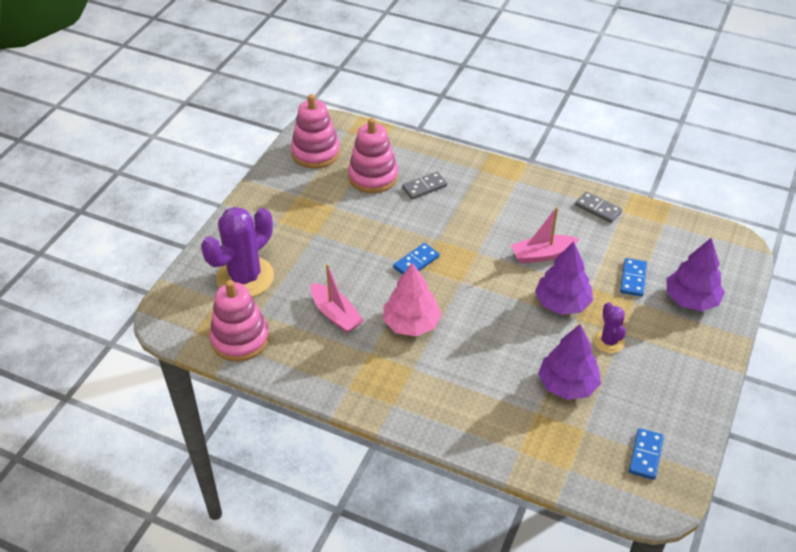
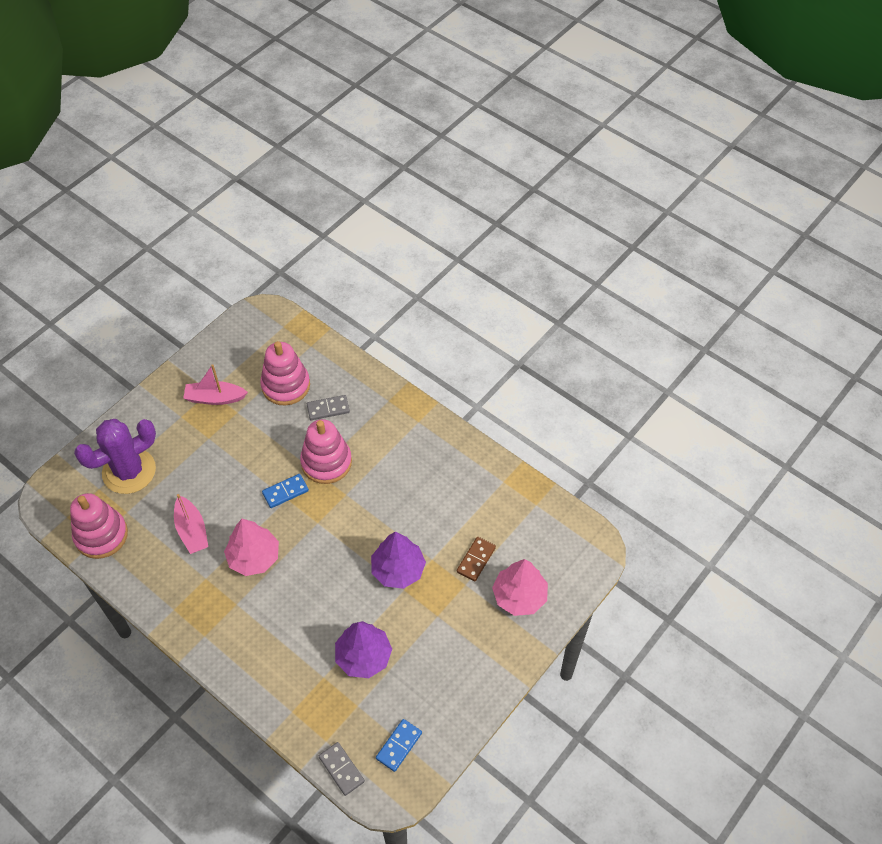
camera: 15 degrees right, 10 degrees up
pink stacking toy [291,94,340,168] -> pink stacking toy moved to [300,419,352,484]
pink boat [511,207,579,263] -> pink boat moved to [183,364,248,405]
grey domino [575,191,622,223] -> grey domino moved to [319,742,365,796]
purple cactus [594,302,626,353] -> none
blue domino [620,258,647,297] -> brown domino [457,537,496,581]
purple tree [667,238,725,311] -> pink tree [492,559,548,616]

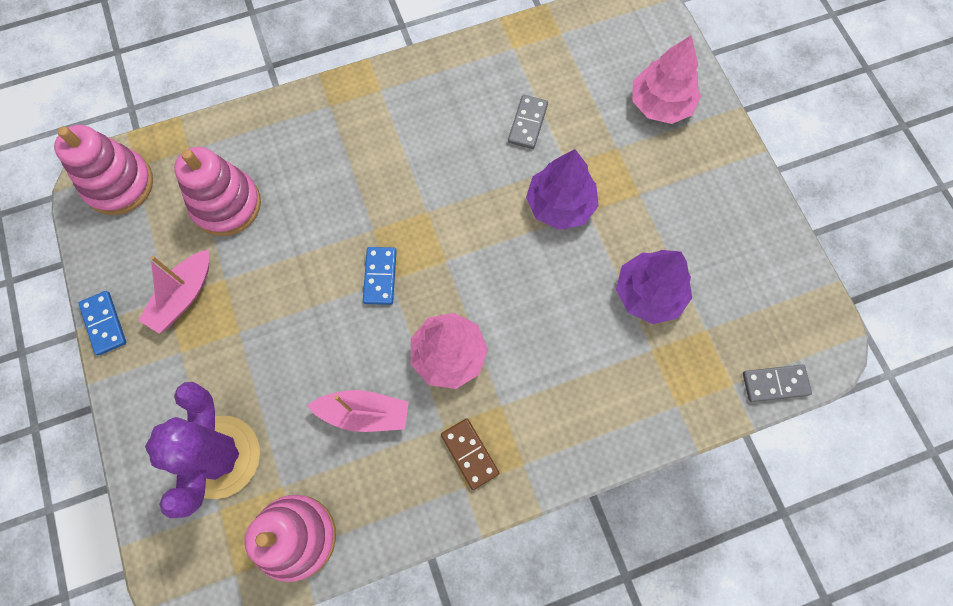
camera: 60 degrees left, 15 degrees up
pink stacking toy [300,419,352,484] -> pink stacking toy moved to [54,125,153,215]
grey domino [307,395,350,420] -> grey domino moved to [508,95,548,149]
blue domino [376,719,422,772] -> blue domino moved to [78,291,126,356]
brown domino [457,537,496,581] -> brown domino moved to [441,418,499,490]

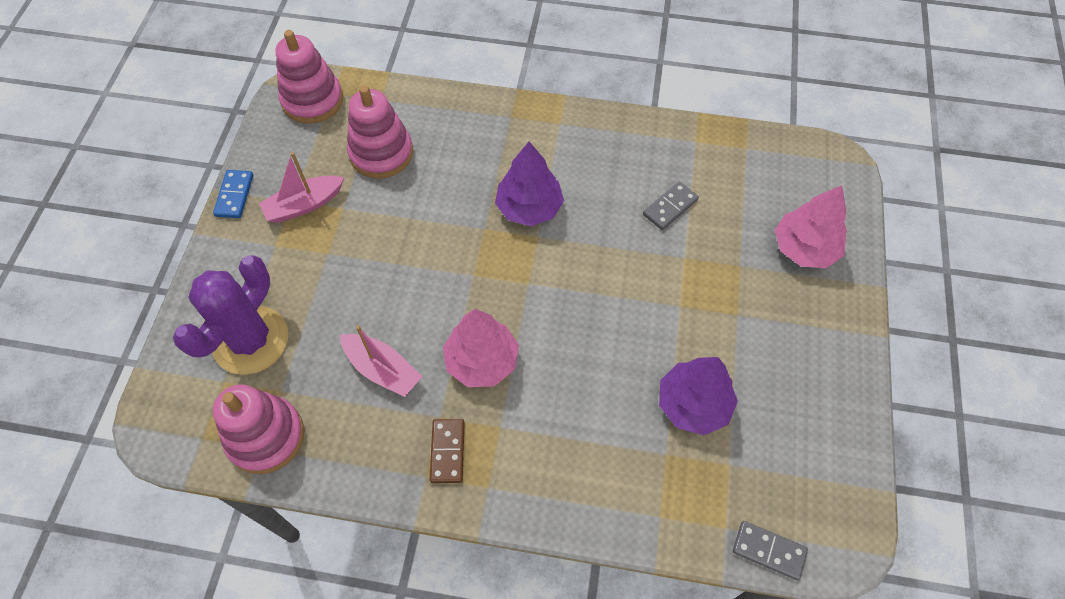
camera: 30 degrees right, 10 degrees down
blue domino [363,247,397,305] -> none
purple tree [526,149,599,230] -> purple tree moved to [495,142,564,226]

